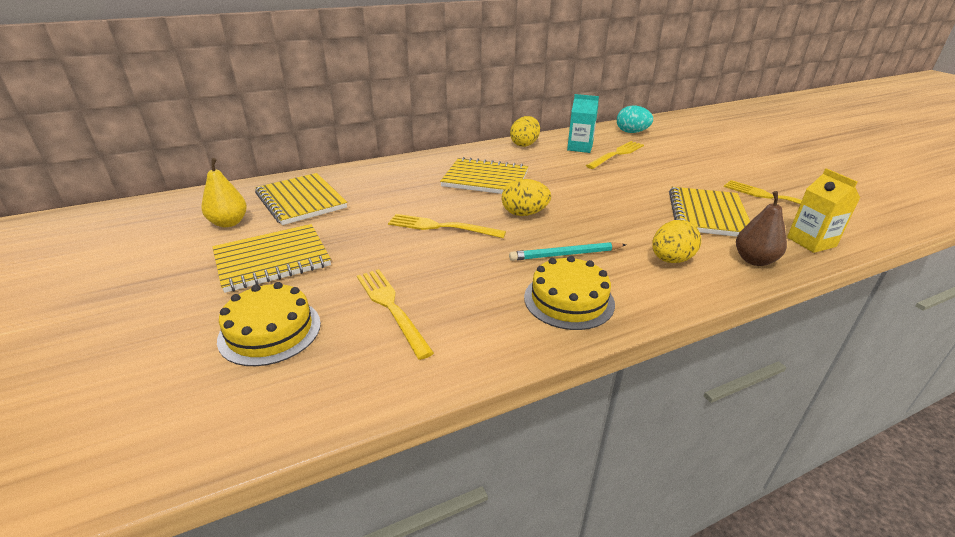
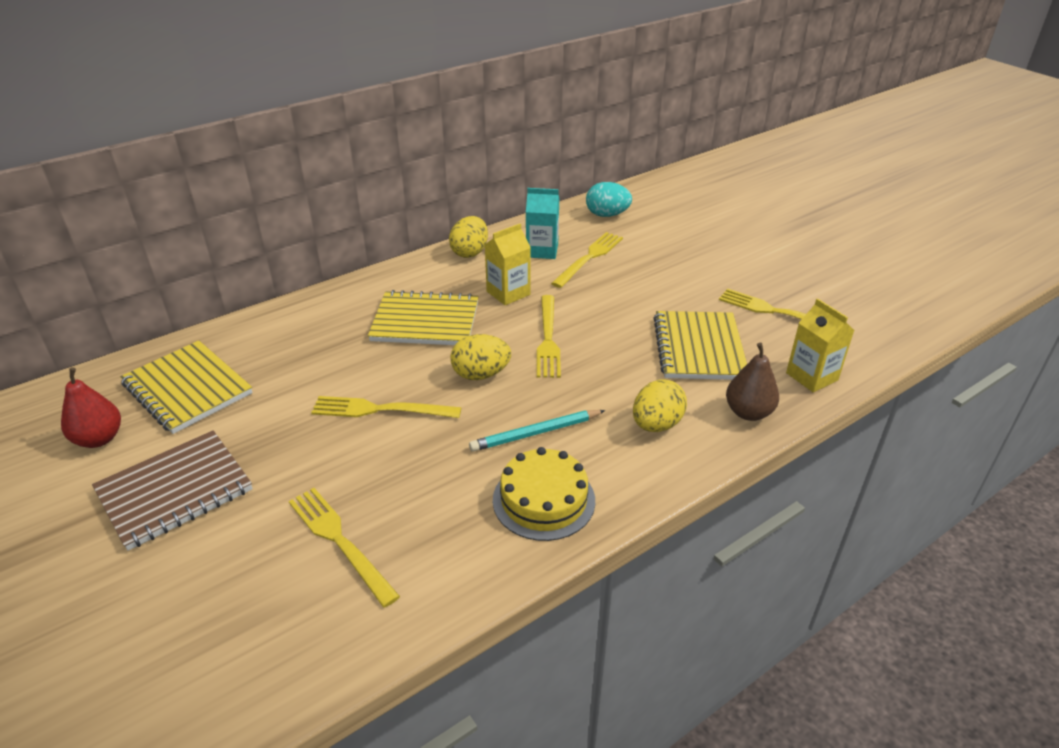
camera: 10 degrees left, 5 degrees up
yellow pear [201,158,247,227] -> red pear [61,367,121,448]
yellow notebook [212,224,331,293] -> brown notebook [92,430,252,551]
yellow cake [217,282,321,366] -> none
none -> yellow carton [484,224,531,305]
none -> yellow fork [537,295,561,378]

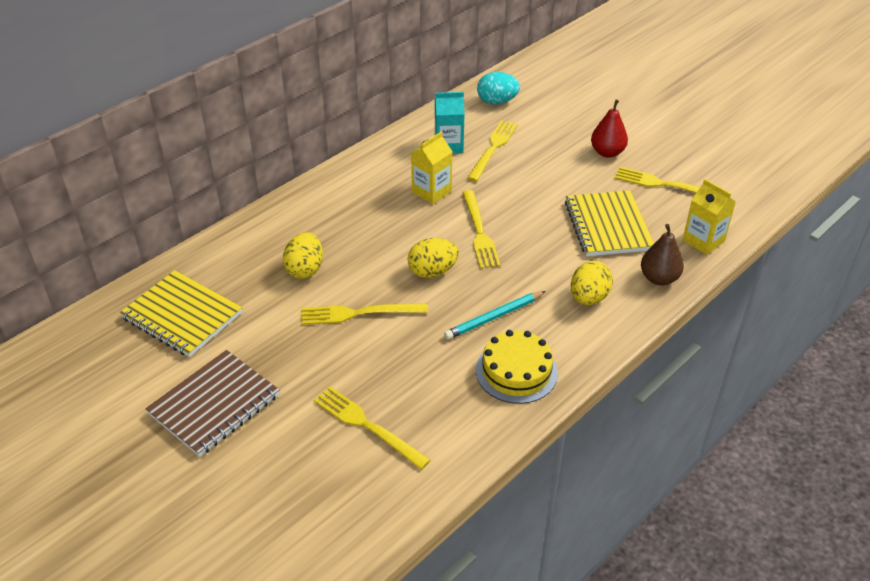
camera: 10 degrees left, 5 degrees up
red pear [61,367,121,448] -> red pear moved to [591,100,628,158]
yellow notebook [368,290,479,345] -> none
yellow egg [449,216,488,258] -> yellow egg moved to [283,232,323,279]

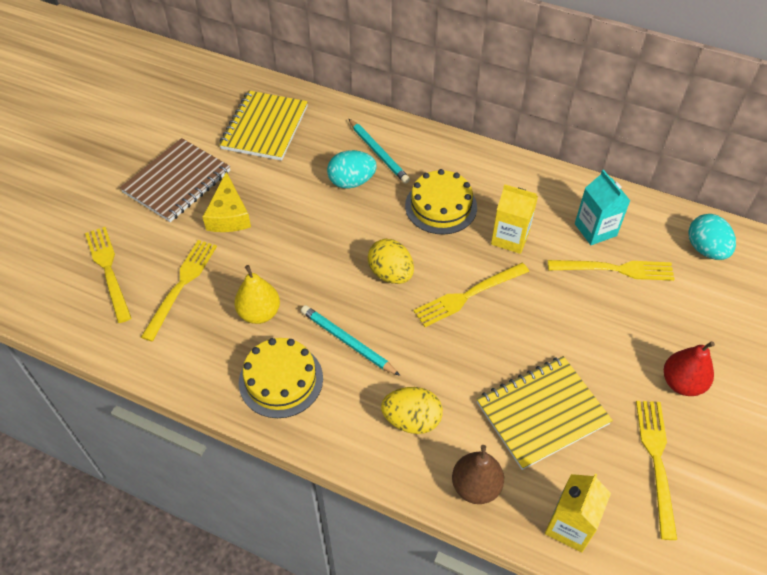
camera: 70 degrees right, 10 degrees up
brown notebook [145,350,280,457] -> brown notebook turned 75 degrees counterclockwise [120,138,230,222]
yellow egg [283,232,323,279] -> turquoise egg [327,150,377,188]
yellow fork [301,303,428,325] -> yellow fork moved to [85,227,131,323]
none -> yellow cheese [203,172,251,232]
none -> yellow pear [234,265,280,324]
none -> turquoise pencil [348,118,410,184]
none -> yellow cake [405,169,477,234]

